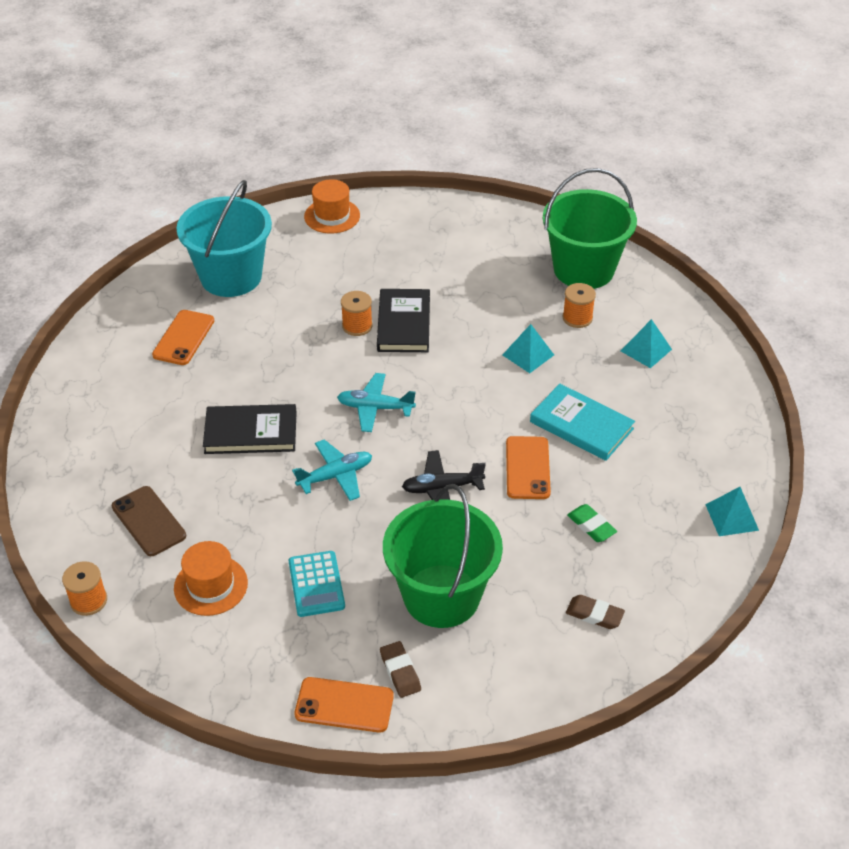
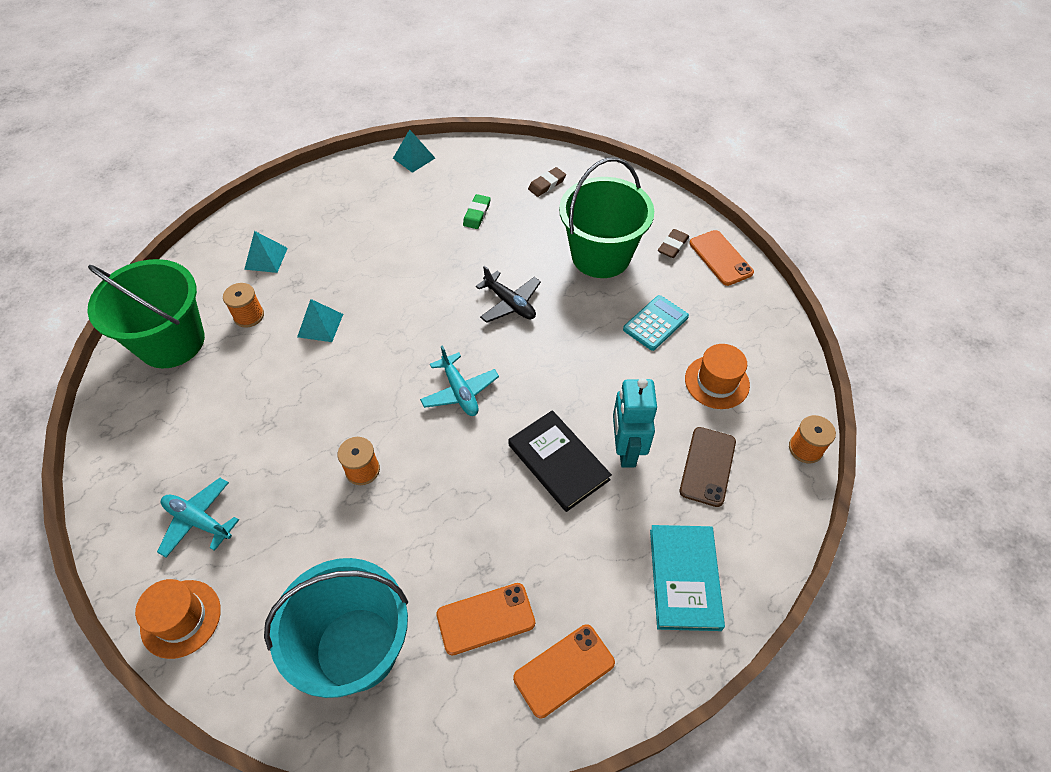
camera: 125 degrees left, 10 degrees up
turquoise plane [292,439,372,501] -> turquoise plane moved to [157,478,239,558]
black book [377,289,430,352] -> none
orange phone [506,436,551,499] -> orange phone moved to [513,624,615,718]
turquoise book [530,384,635,461] -> turquoise book moved to [650,525,725,631]
brown eraser [566,595,625,629] -> brown eraser turned 60 degrees clockwise [528,167,566,197]
none -> turquoise robot [613,378,657,468]

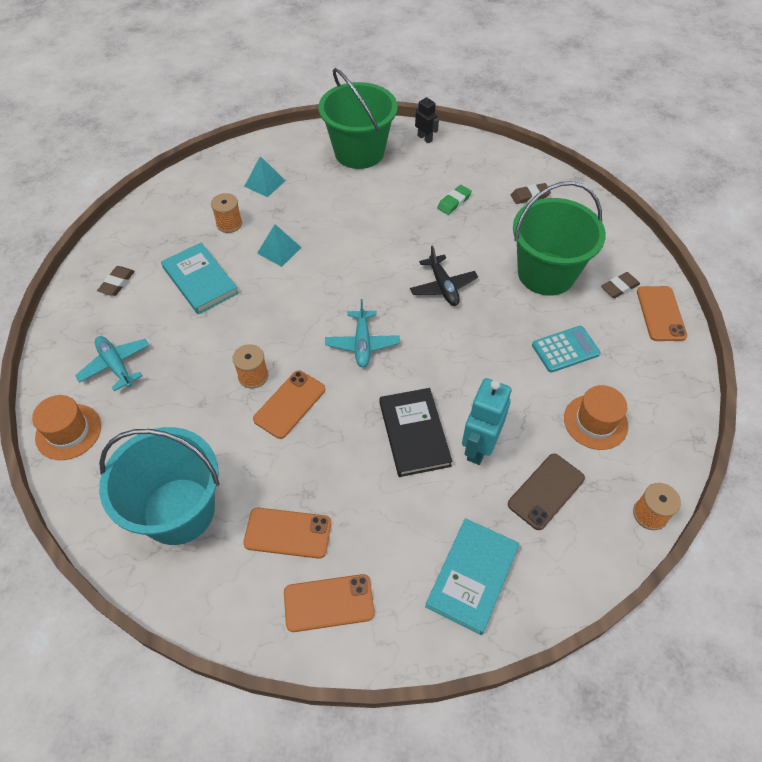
camera: 25 degrees right, 0 degrees up
green bucket [87,259,205,368] -> green bucket moved to [319,68,398,169]
turquoise pyramid [393,129,435,173] -> black robot [415,94,439,144]
none -> brown eraser [97,266,135,296]
none -> turquoise book [161,243,239,314]
none -> orange phone [253,371,325,439]

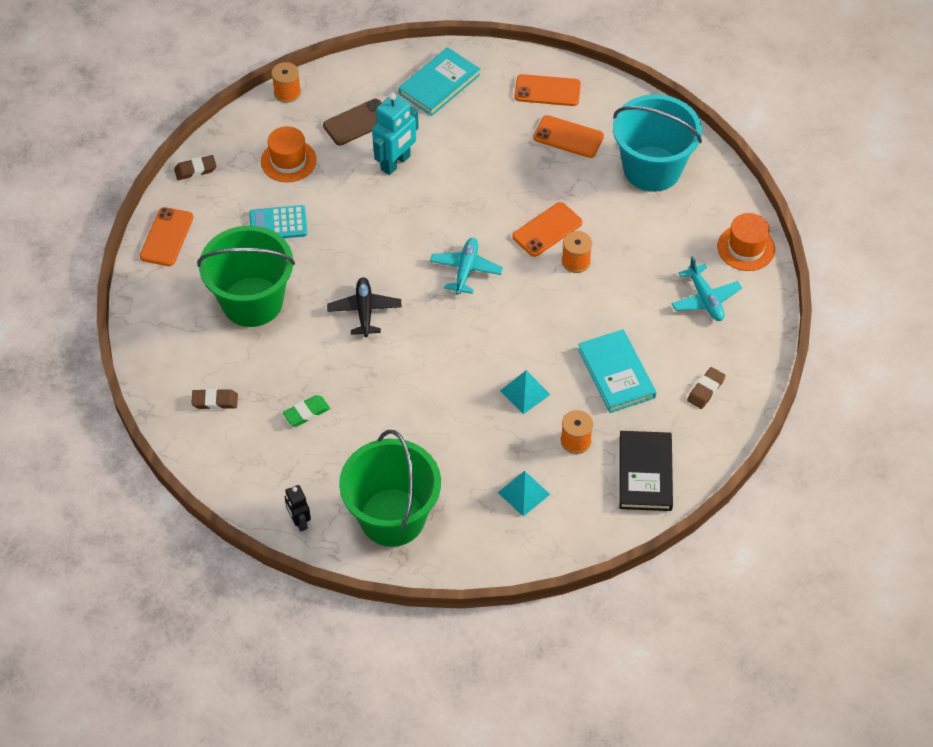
camera: 165 degrees left, 0 degrees up
black book [380,388,453,477] -> black book moved to [619,431,673,511]
brown eraser [601,272,640,298] -> brown eraser moved to [174,155,217,180]

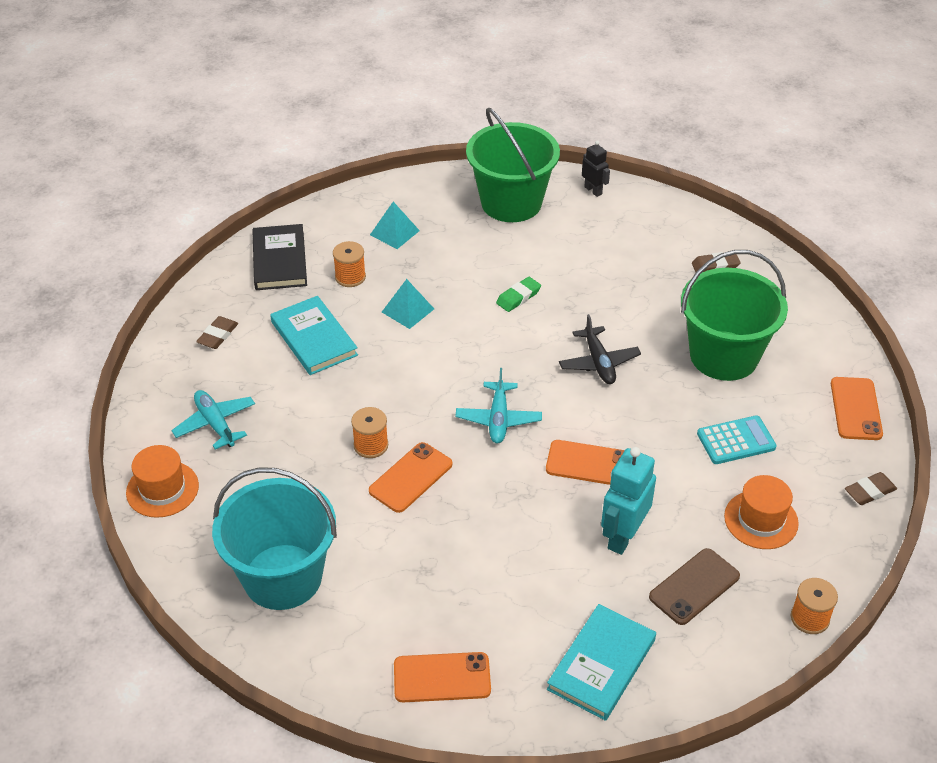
camera: 170 degrees right, 10 degrees down
green eraser [283,395,330,426] -> green eraser moved to [496,277,541,312]
orange phone [533,115,604,158] -> orange phone moved to [546,440,625,485]

